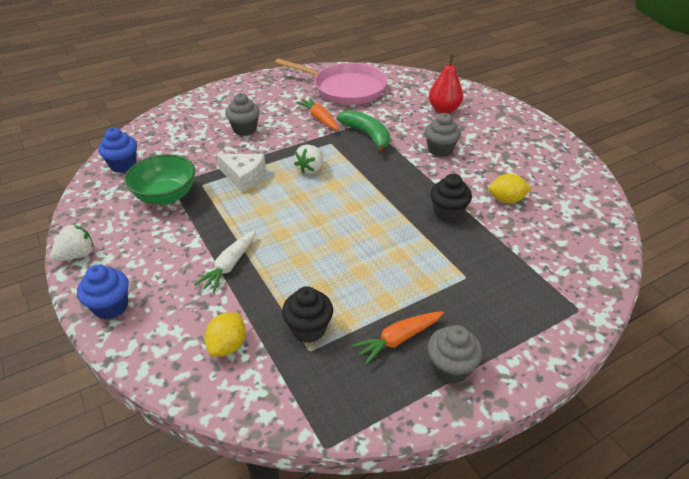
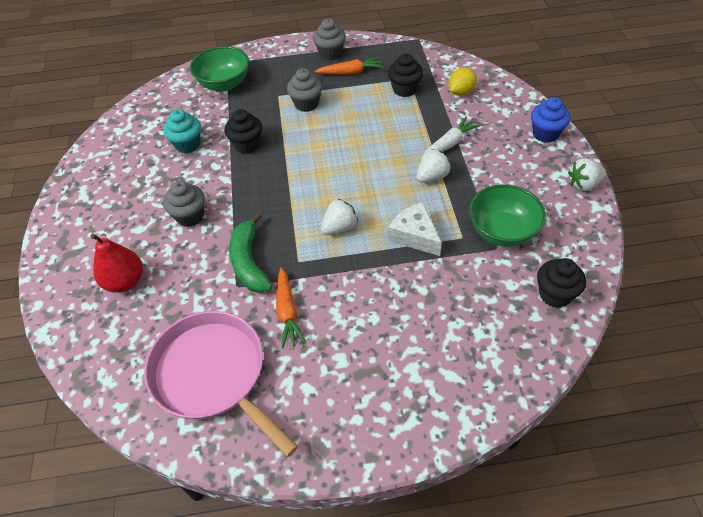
camera: 155 degrees left, 10 degrees up
blue cupcake [98,128,137,173] -> black cupcake [537,258,586,308]
grey cupcake [225,93,260,136] -> grey cupcake moved to [287,68,322,112]
yellow lemon [488,174,532,203] -> turquoise cupcake [163,109,201,154]
none -> green bowl [190,46,249,91]
none -> white strawberry [416,149,451,183]

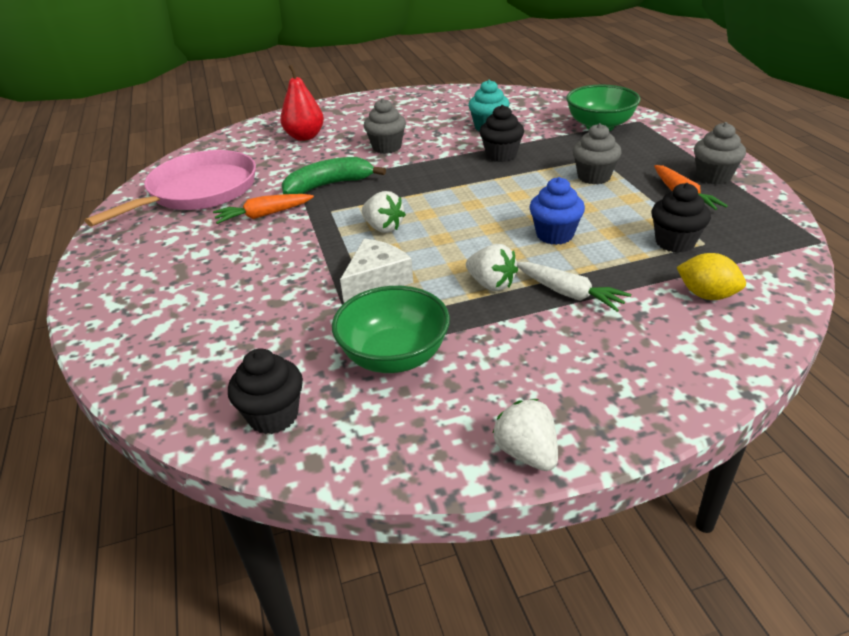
camera: 80 degrees right, 15 degrees down
blue cupcake [531,97,570,143] -> blue cupcake moved to [529,177,585,245]

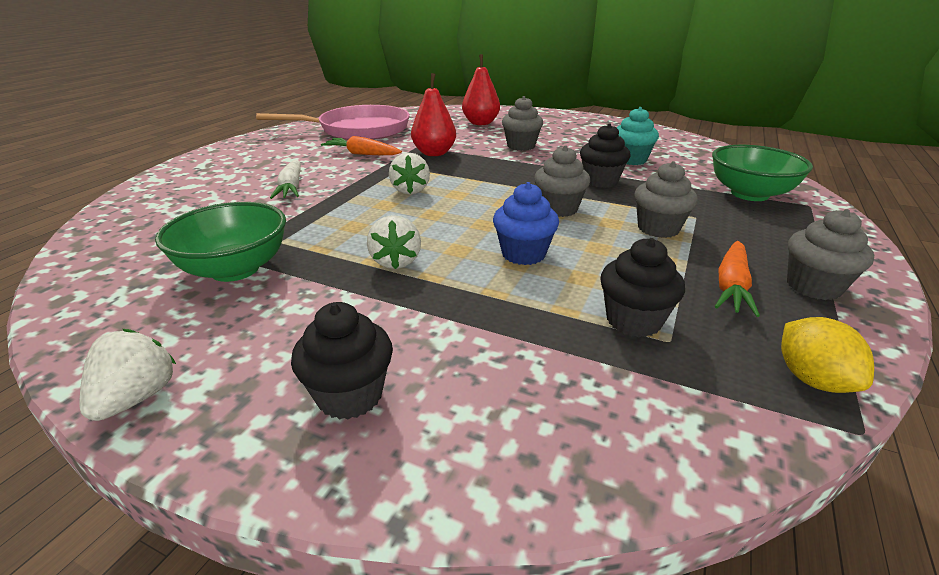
camera: 40 degrees right, 5 degrees down
black cupcake [228,348,303,434] -> black cupcake moved to [291,302,393,420]
green banana [281,157,386,194] -> red pear [411,73,456,156]
white cheese [340,239,413,303] -> none
white carrot [517,262,631,312] -> white carrot moved to [270,160,301,199]
yellow lemon [677,253,746,300] -> yellow lemon moved to [781,317,874,393]
none -> grey cupcake [534,145,590,217]

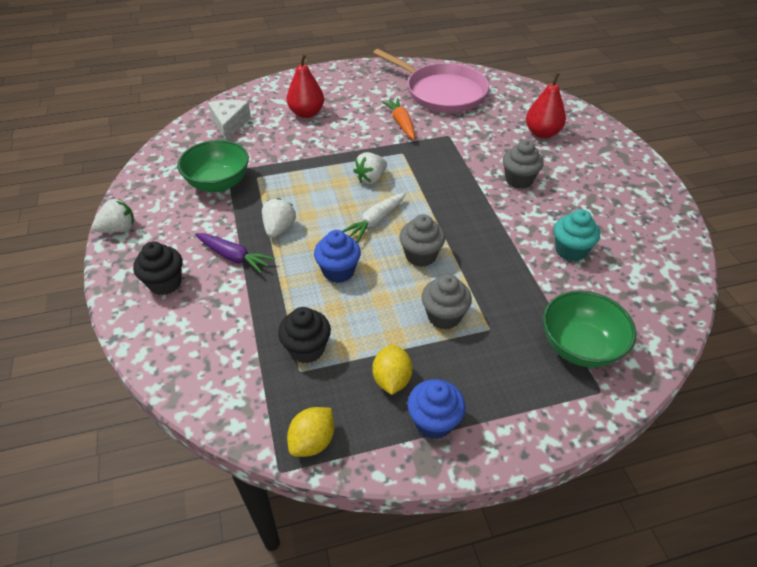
camera: 50 degrees right, 15 degrees up
white carrot [270,160,301,199] -> white carrot moved to [342,193,406,242]
white strawberry [367,215,421,269] -> white strawberry turned 150 degrees clockwise [262,198,296,238]
red pear [411,73,456,156] -> red pear moved to [287,54,324,118]
black cupcake [580,123,631,188] -> none
orange carrot [715,241,760,317] -> yellow lemon [372,345,413,395]
grey cupcake [787,209,874,300] -> blue cupcake [407,379,466,439]
none -> purple carrot [195,233,275,274]
none -> white cheese [208,100,251,141]

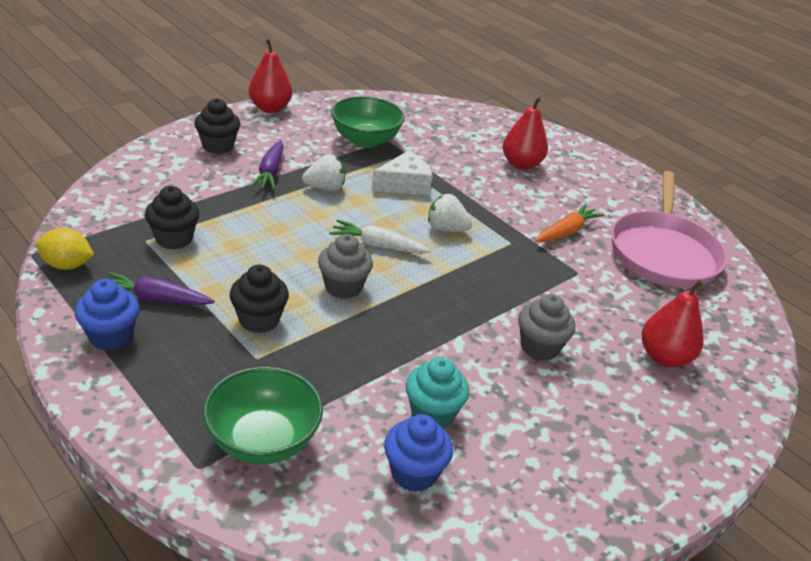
camera: 60 degrees right, 10 degrees down
white strawberry [92,199,134,233] -> red pear [249,39,292,113]
white cheese [208,100,251,141] -> white cheese moved to [371,150,433,195]
blue cupcake [314,230,361,283] -> blue cupcake moved to [384,414,453,492]
yellow lemon [372,345,413,395] -> purple carrot [107,272,215,305]
grey cupcake [422,274,472,330] -> black cupcake [229,265,289,333]

